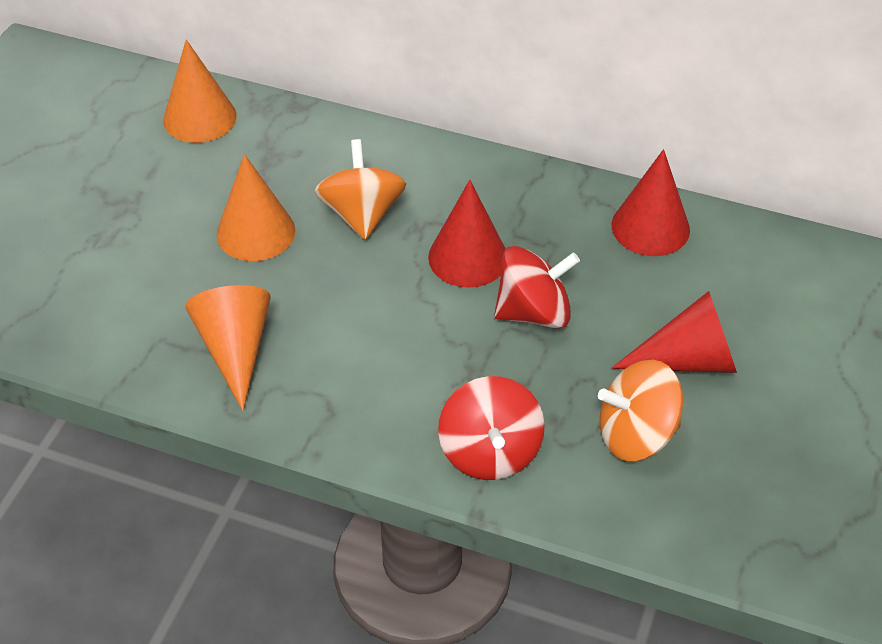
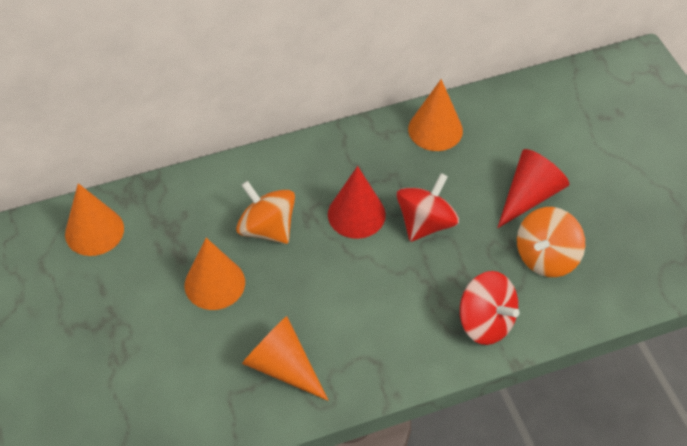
camera: 40 degrees left, 5 degrees up
red cone [612,149,690,256] -> orange cone [408,79,463,151]

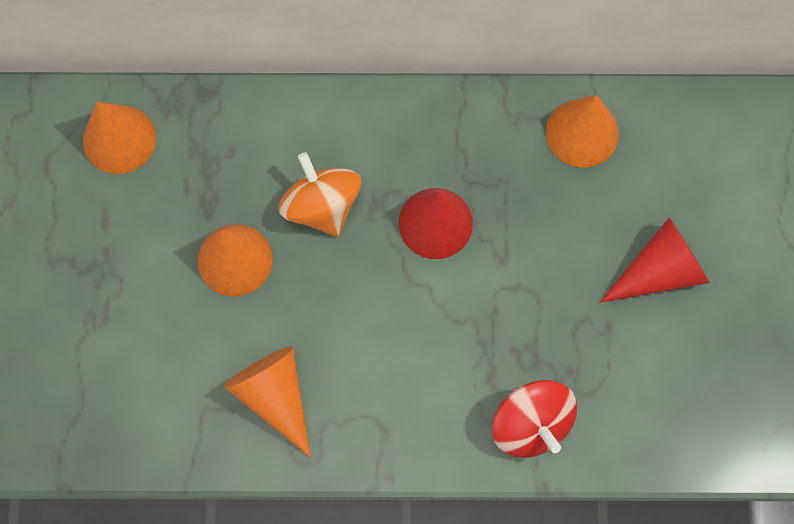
camera: 20 degrees right, 20 degrees up
red spinning top [397,173,459,242] -> none
orange spinning top [517,207,585,277] -> none

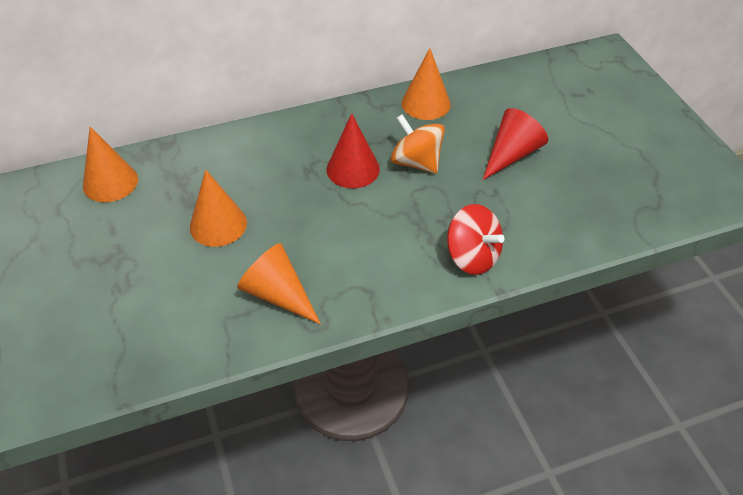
camera: 20 degrees left, 25 degrees down
orange spinning top [279,152,361,237] -> orange spinning top moved to [391,114,445,174]

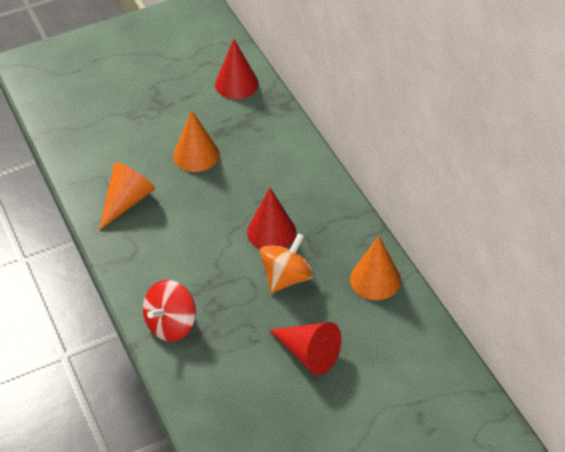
camera: 85 degrees right, 0 degrees up
orange cone [83,127,138,202] -> red cone [215,39,259,99]

